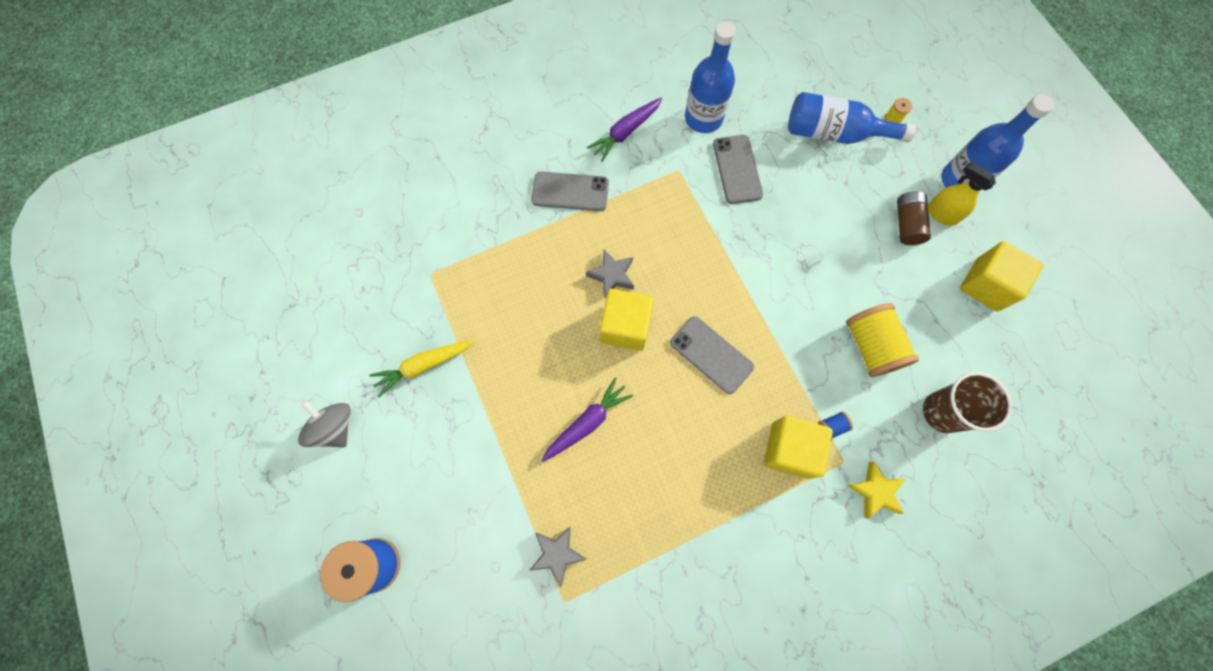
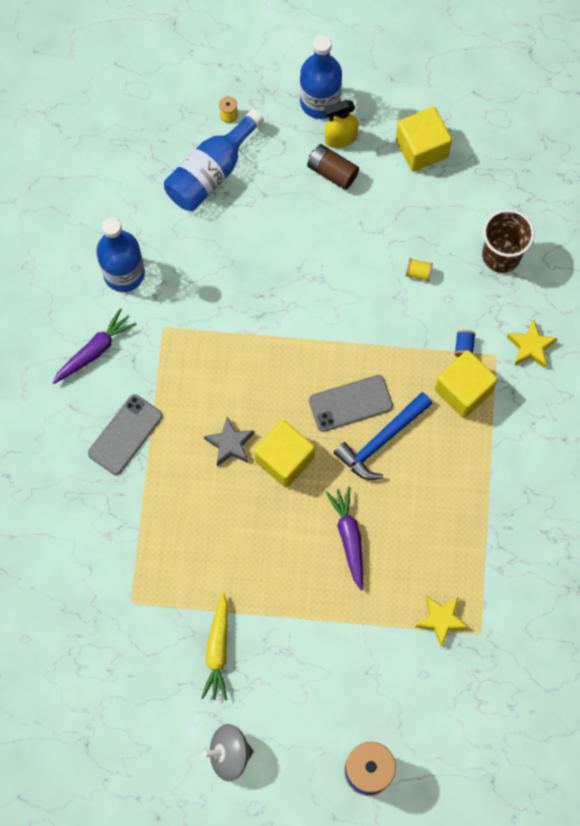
camera: 60 degrees left, 0 degrees up
grey star [529,526,586,587] -> yellow star [416,595,469,647]
purple carrot [587,97,662,162] -> purple carrot turned 120 degrees counterclockwise [52,308,137,384]
grey phone [713,135,763,204] -> none
yellow spool [846,303,919,377] -> yellow spool [406,258,433,281], size x0.42
none -> blue hammer [334,392,432,480]

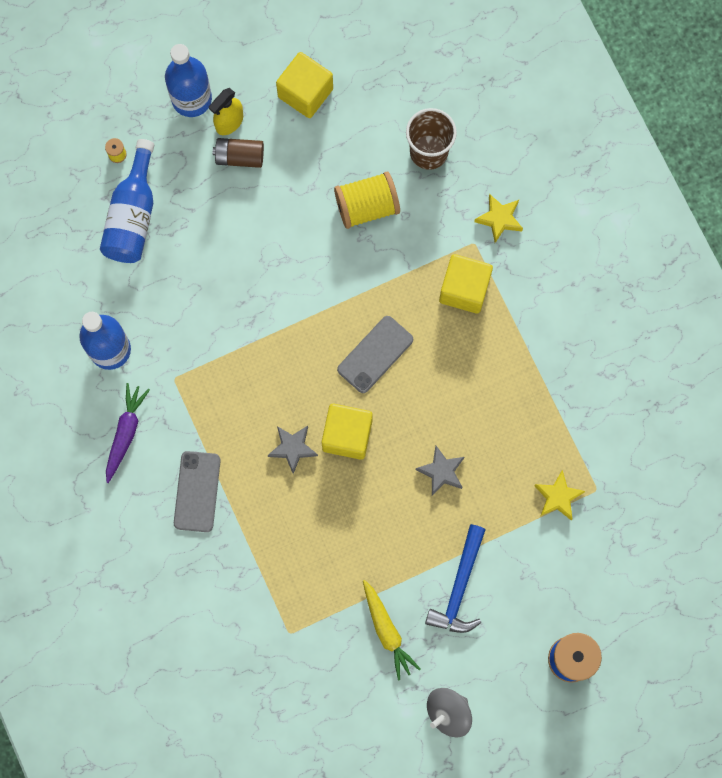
camera: 30 degrees left, 5 degrees up
purple carrot [326,487,363,590] -> grey star [416,446,464,496]
blue hammer [334,392,432,480] -> blue hammer moved to [425,524,486,633]
yellow spool [406,258,433,281] -> yellow spool [334,172,400,229], size x2.37
blue spool [455,330,476,357] -> none

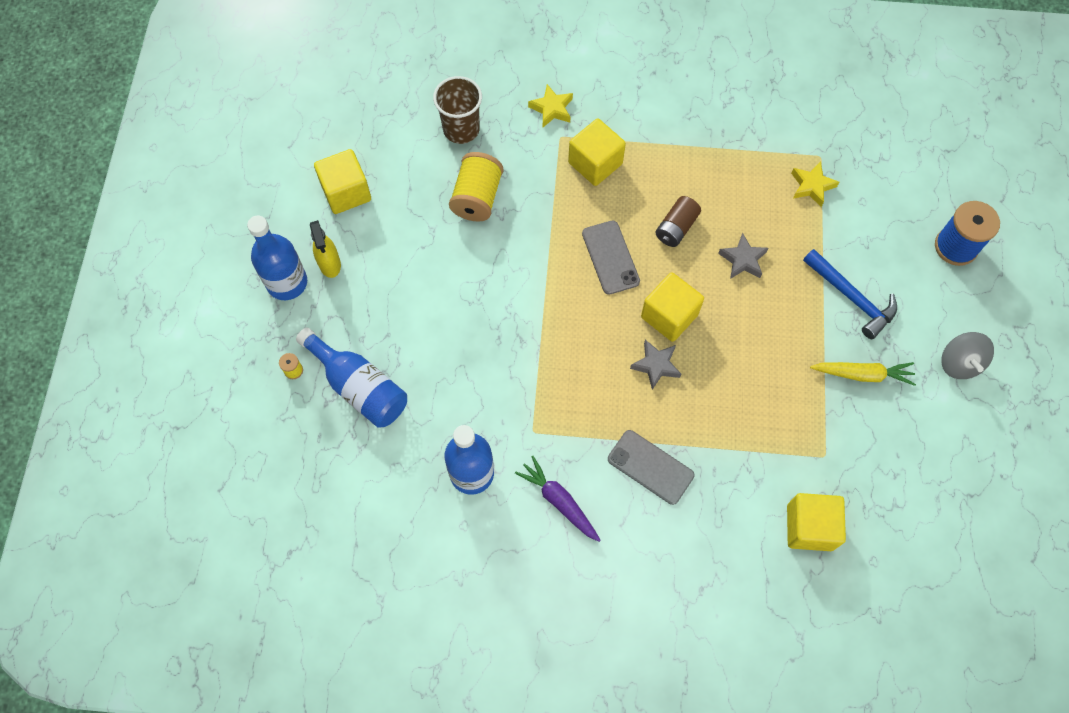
camera: 60 degrees left, 10 degrees down
brown battery [213,138,264,168] -> brown battery moved to [655,196,701,247]
none -> yellow cube [787,493,846,551]

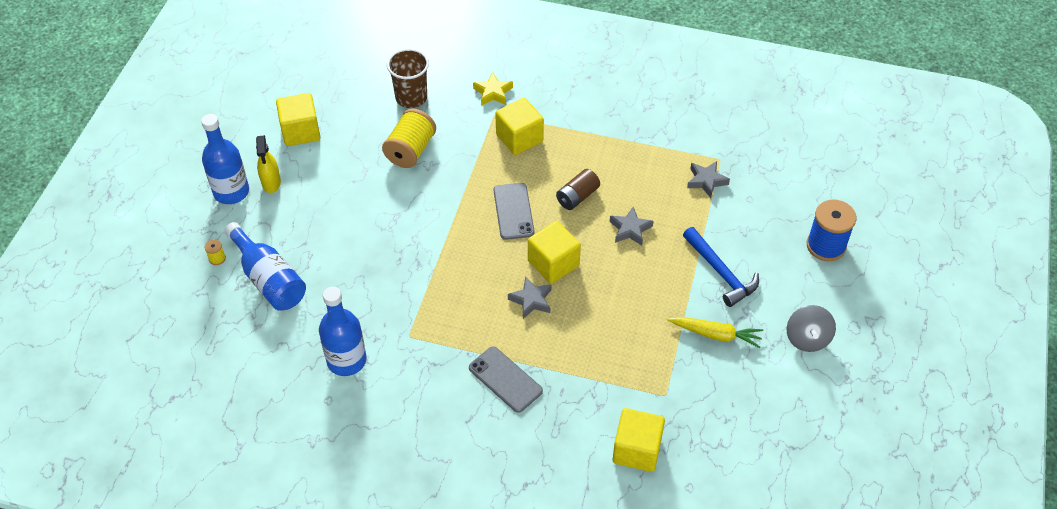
camera: 10 degrees right, 15 degrees down
purple carrot [515,456,601,542] -> none
yellow star [791,161,839,207] -> grey star [687,161,730,198]

